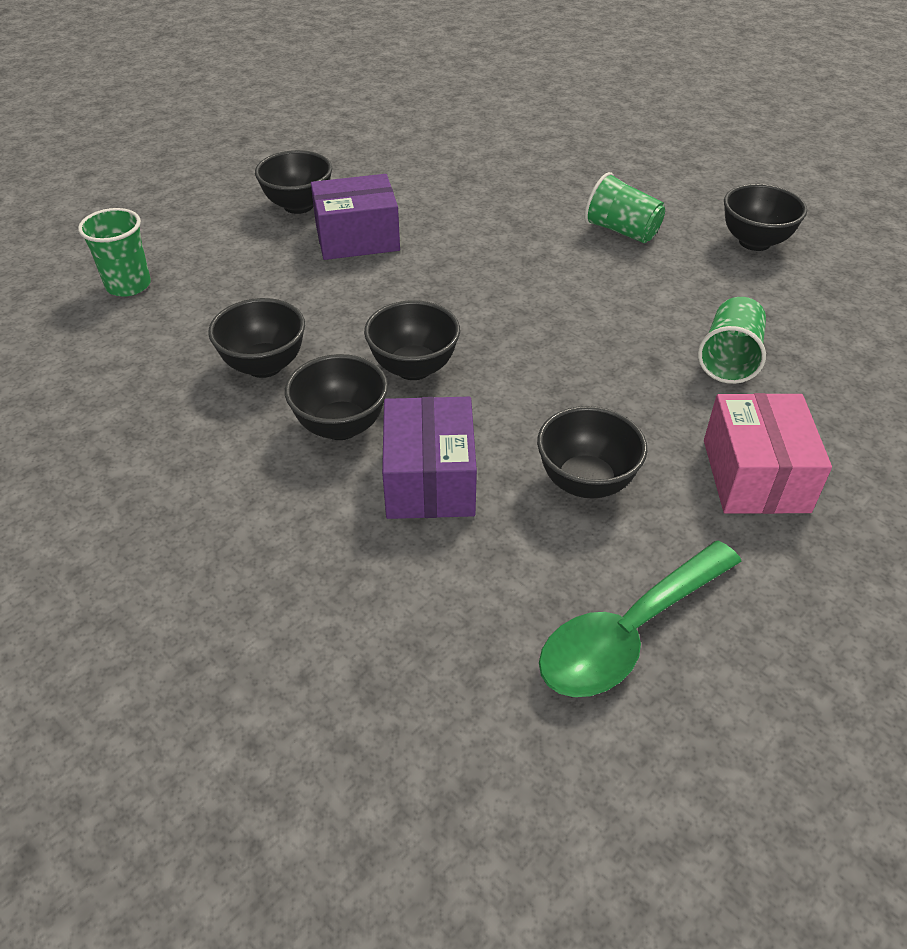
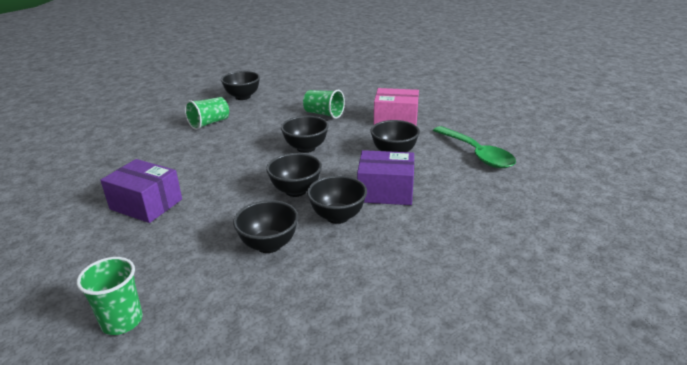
camera: 80 degrees left, 15 degrees down
black bowl [255,150,332,214] -> black bowl moved to [281,116,329,153]
purple box [311,174,400,260] -> purple box turned 60 degrees counterclockwise [100,159,182,223]

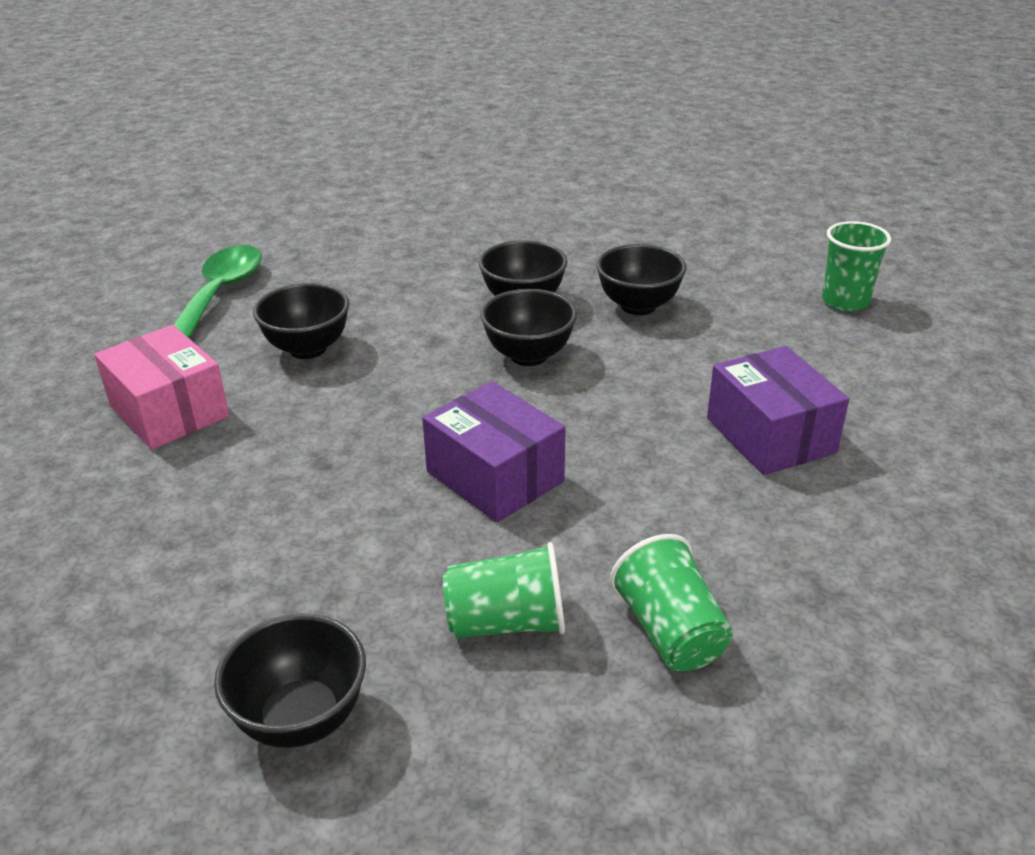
camera: 140 degrees left, 5 degrees up
black bowl [281,116,329,153] -> none
green cup [303,90,345,119] -> green cup moved to [610,534,733,671]
purple box [357,150,414,205] -> purple box moved to [422,381,566,523]

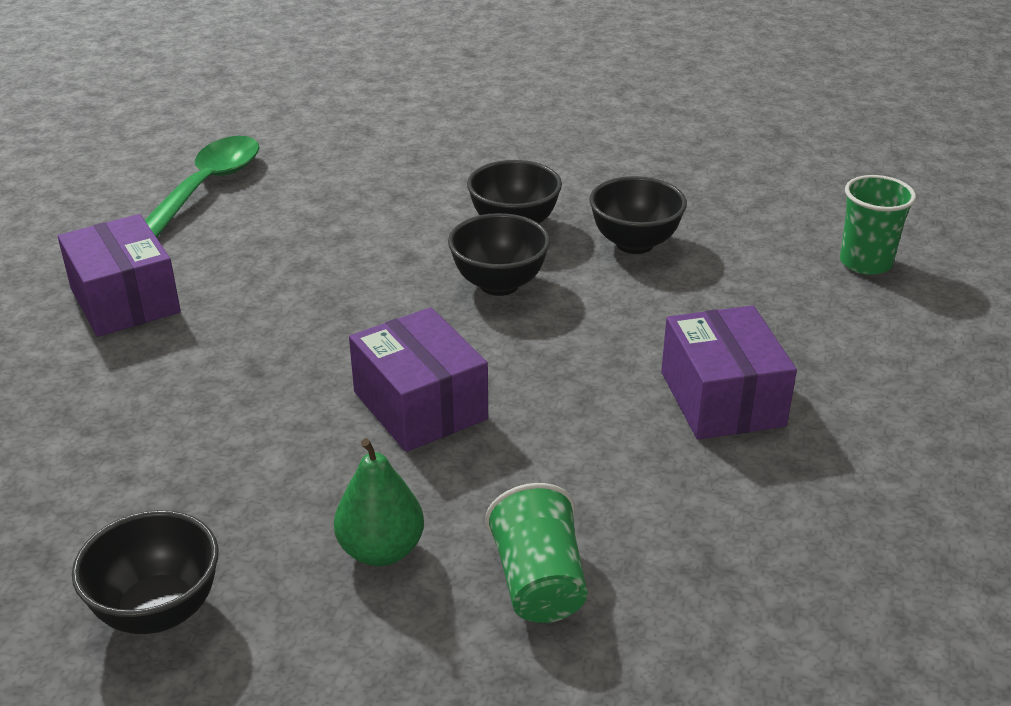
camera: 10 degrees right, 0 degrees up
pink box [94,325,230,450] -> purple box [58,214,181,337]
black bowl [253,283,349,359] -> none
green cup [443,542,565,638] -> green pear [334,438,424,566]

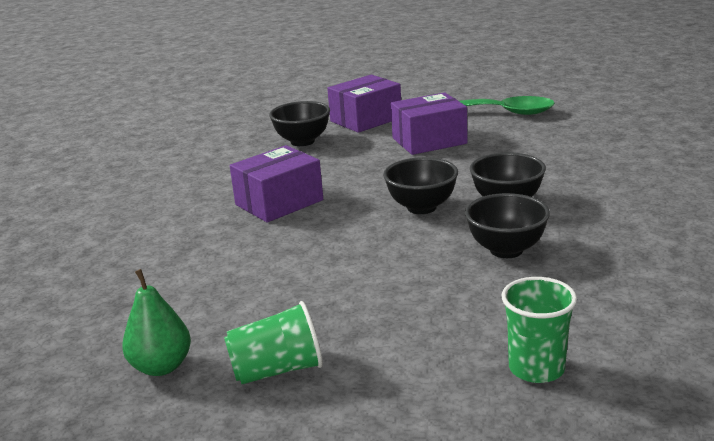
camera: 85 degrees right, 10 degrees down
black bowl [72,510,219,634] -> black bowl moved to [269,101,330,146]
green pear [334,438,424,566] -> green pear moved to [122,269,191,376]
green cup [485,483,588,623] -> green cup moved to [224,301,323,384]
purple box [661,305,797,440] -> purple box moved to [391,92,468,155]

